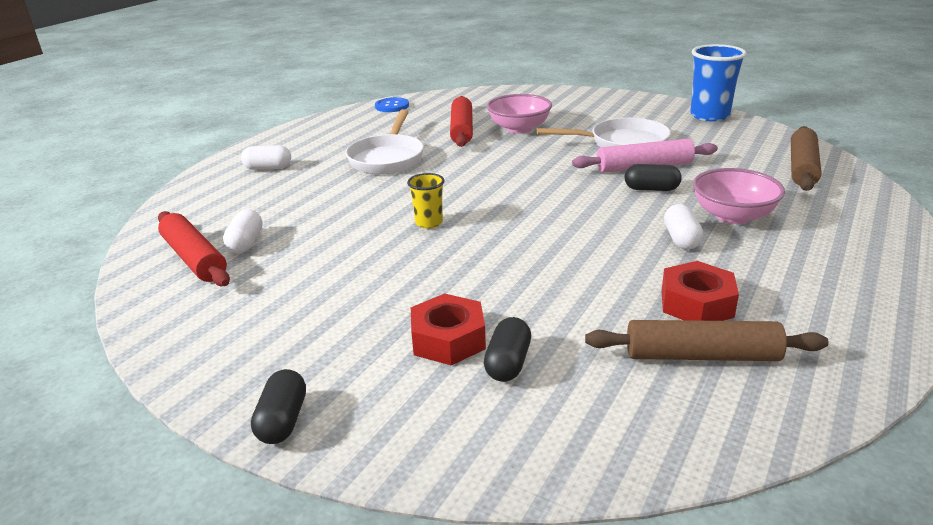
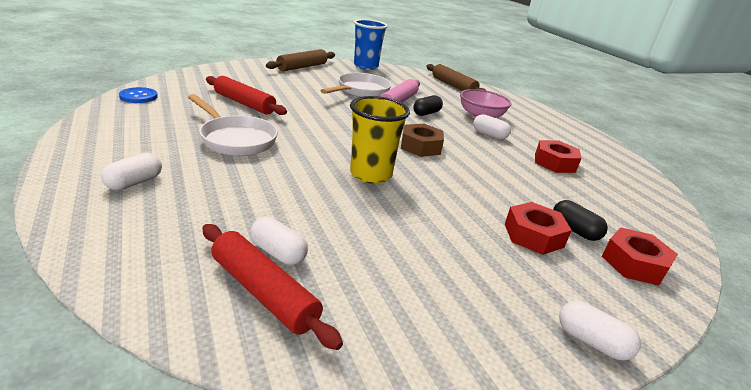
camera: 60 degrees left, 0 degrees up
red rolling pin [158,211,230,286] -> red rolling pin turned 45 degrees clockwise [202,224,343,350]
black capsule [251,369,306,444] -> white capsule [559,301,641,361]
yellow cup [407,173,445,229] -> yellow cup [350,96,410,184], size x1.82
pink bowl [487,94,552,134] -> none
brown rolling pin [585,320,829,361] -> brown rolling pin moved to [266,49,335,71]
none -> brown nut [401,124,444,157]
none -> red nut [602,228,678,286]

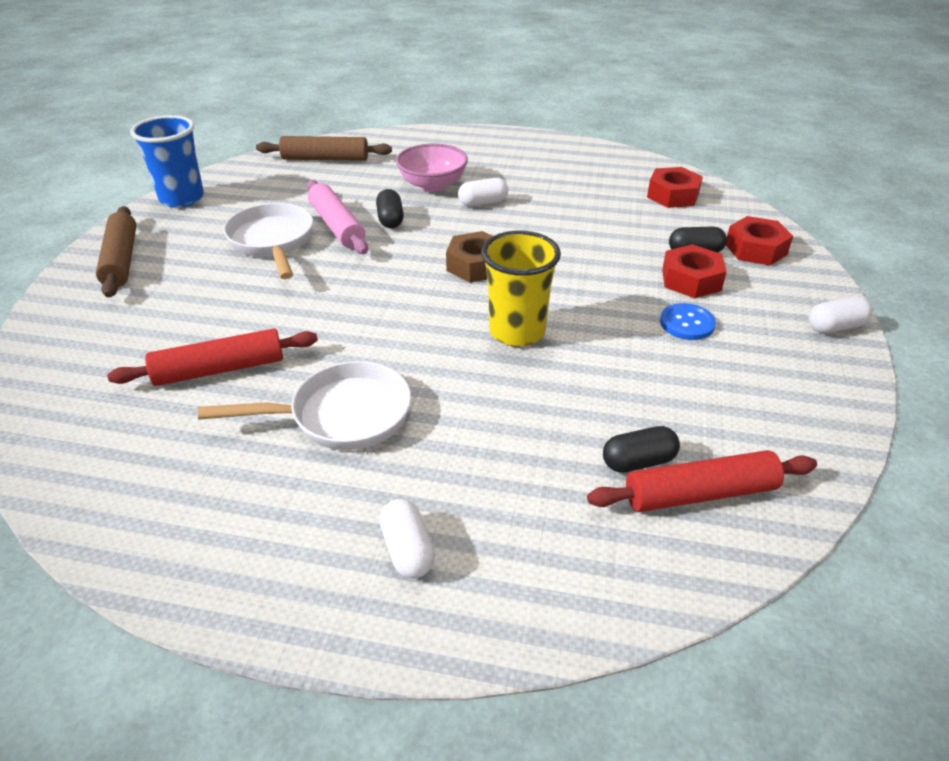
camera: 50 degrees left, 10 degrees up
blue button [119,87,158,103] -> blue button moved to [660,303,716,340]
white capsule [250,217,308,265] -> black capsule [603,426,680,473]
red nut [535,140,582,173] -> red nut moved to [647,167,703,208]

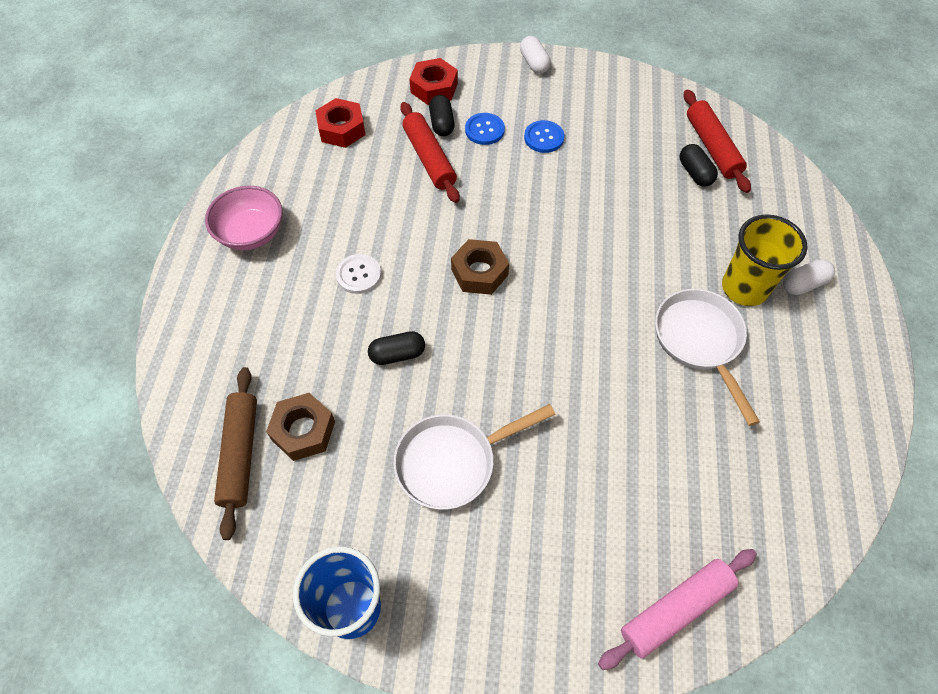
camera: 95 degrees left, 20 degrees up
brown rolling pin [96,206,136,297] -> none
red rolling pin [107,329,318,386] -> red rolling pin moved to [400,102,460,203]
pink rolling pin [307,180,368,254] -> pink rolling pin moved to [598,549,757,670]
pink bowl [396,144,468,192] -> pink bowl moved to [205,186,283,250]
white capsule [458,178,508,206] -> white button [336,254,381,294]
yellow cup [481,231,561,347] -> yellow cup moved to [722,214,808,306]
red nut [662,244,727,298] -> blue button [465,113,505,145]
none -> brown nut [266,393,335,461]

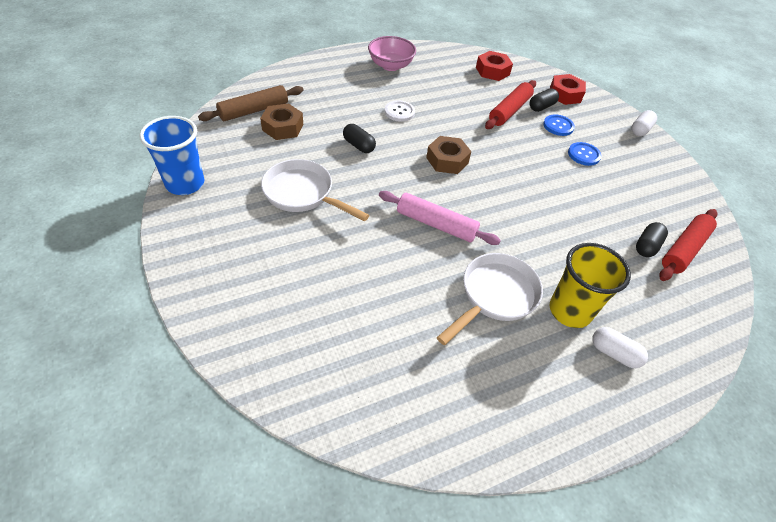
camera: 55 degrees right, 10 degrees down
pink rolling pin [598,549,757,670] -> pink rolling pin moved to [379,191,501,245]

